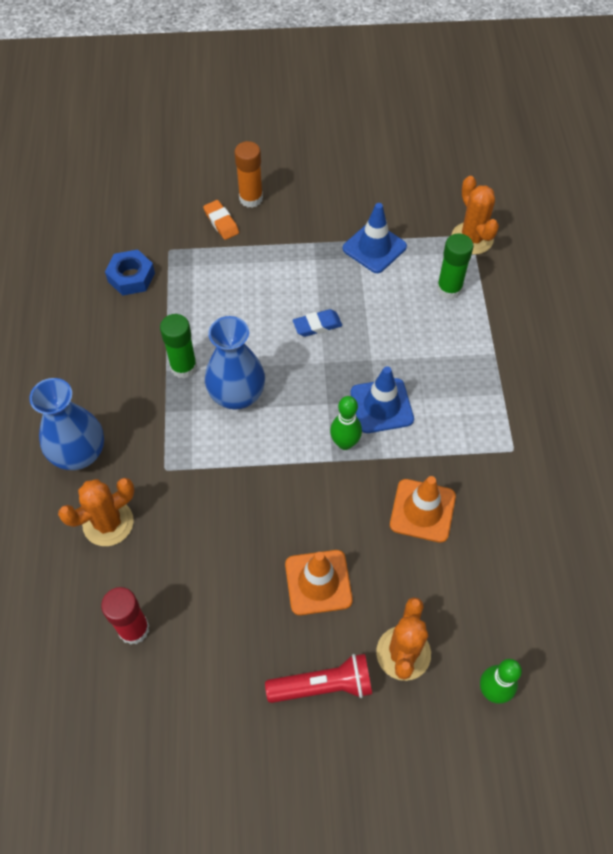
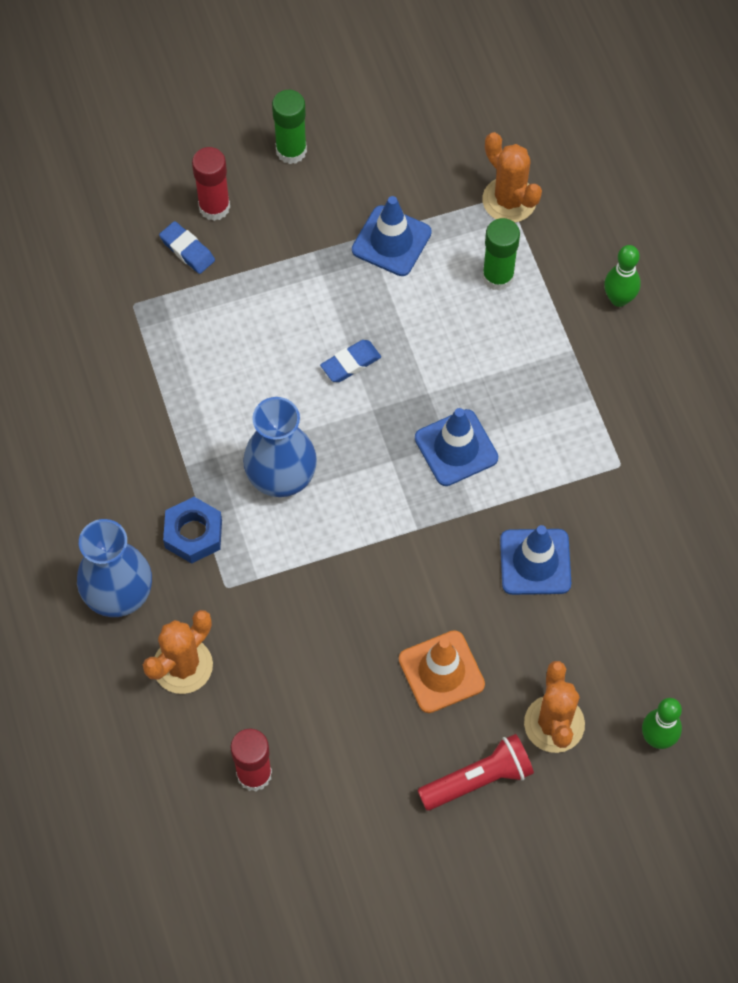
camera: 15 degrees left, 5 degrees up
blue nut [105,249,155,296] -> blue nut moved to [163,497,222,564]
green glue stick [160,314,197,379] -> green glue stick moved to [272,90,307,164]
orange eraser [203,200,239,240] -> blue eraser [159,221,215,274]
orange glue stick [234,141,263,208] -> red glue stick [192,147,230,221]
green bowling pin [330,396,362,450] -> green bowling pin moved to [604,245,641,307]
orange traffic cone [390,476,456,543] -> blue traffic cone [500,525,571,595]

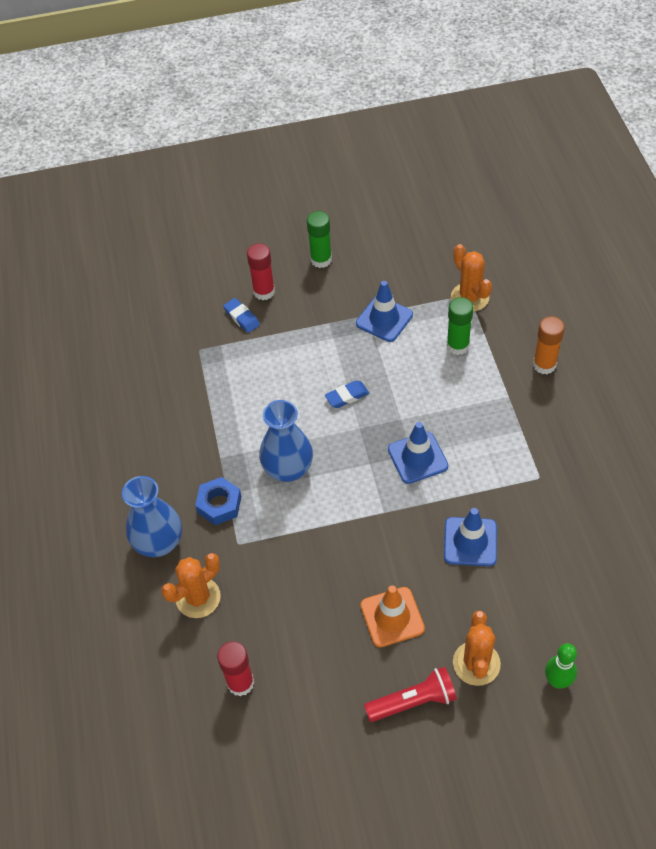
camera: 10 degrees right, 10 degrees down
green bowling pin [604,245,641,307] -> orange glue stick [533,316,565,374]

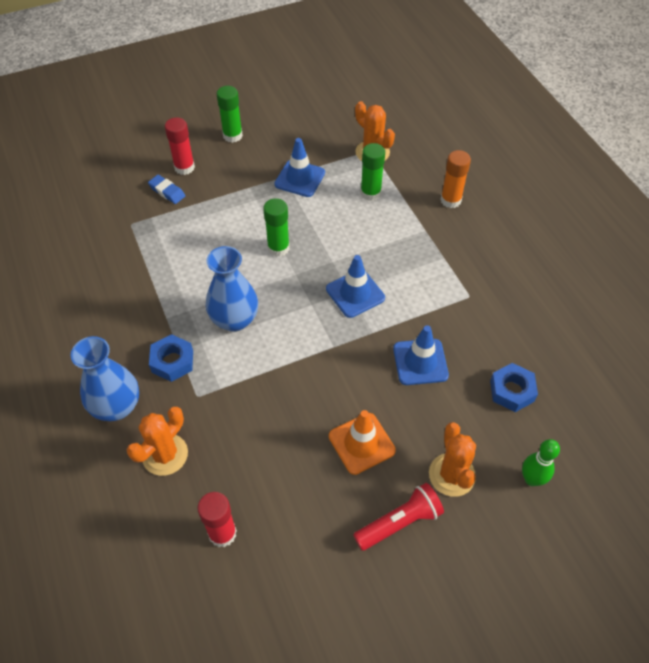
camera: 15 degrees left, 0 degrees up
blue eraser [325,380,369,408] -> green glue stick [263,198,290,257]
none -> blue nut [490,363,538,412]

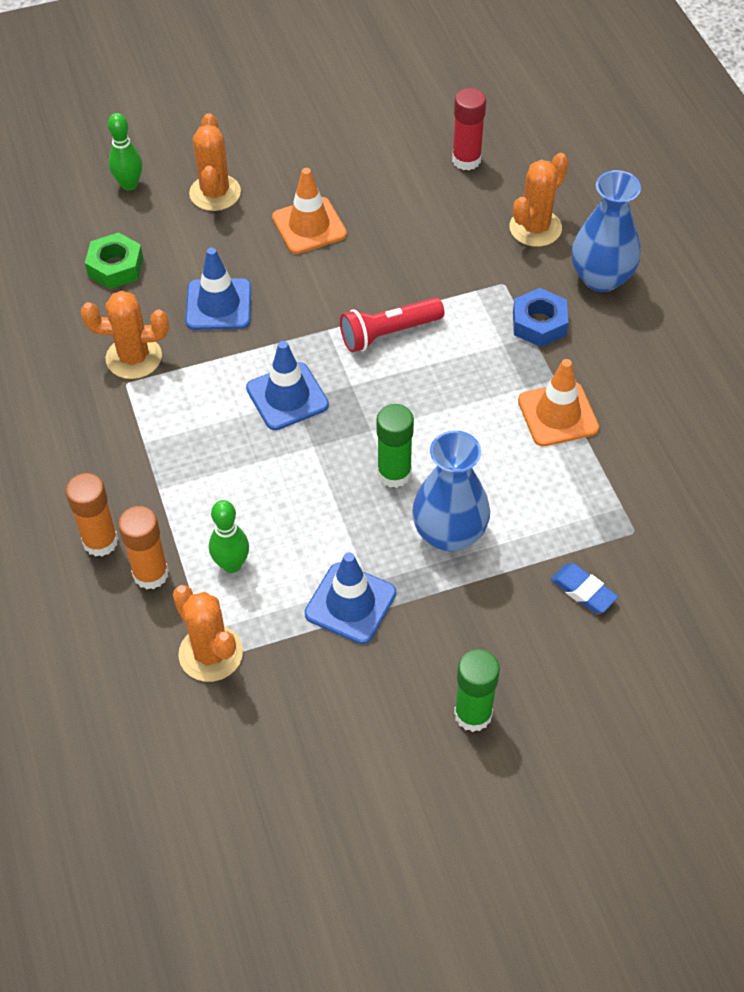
camera: 175 degrees left, 0 degrees up
red glue stick [165,117,195,175] -> none
blue vase [206,246,258,332] -> blue vase moved to [412,430,490,552]
red flashlight [353,483,444,551] -> red flashlight moved to [340,298,444,352]
green glue stick [361,143,385,201] -> green bowling pin [209,500,249,573]
blue nut [490,363,538,412] -> green nut [85,232,143,289]
none -> orange cactus [81,291,169,379]
none -> orange glue stick [118,506,169,589]
none -> orange traffic cone [518,359,599,447]

